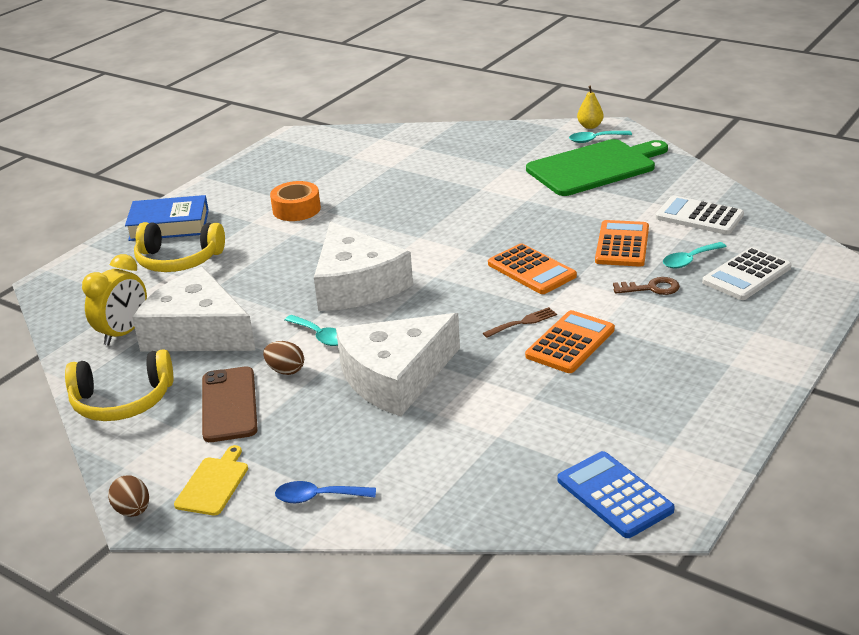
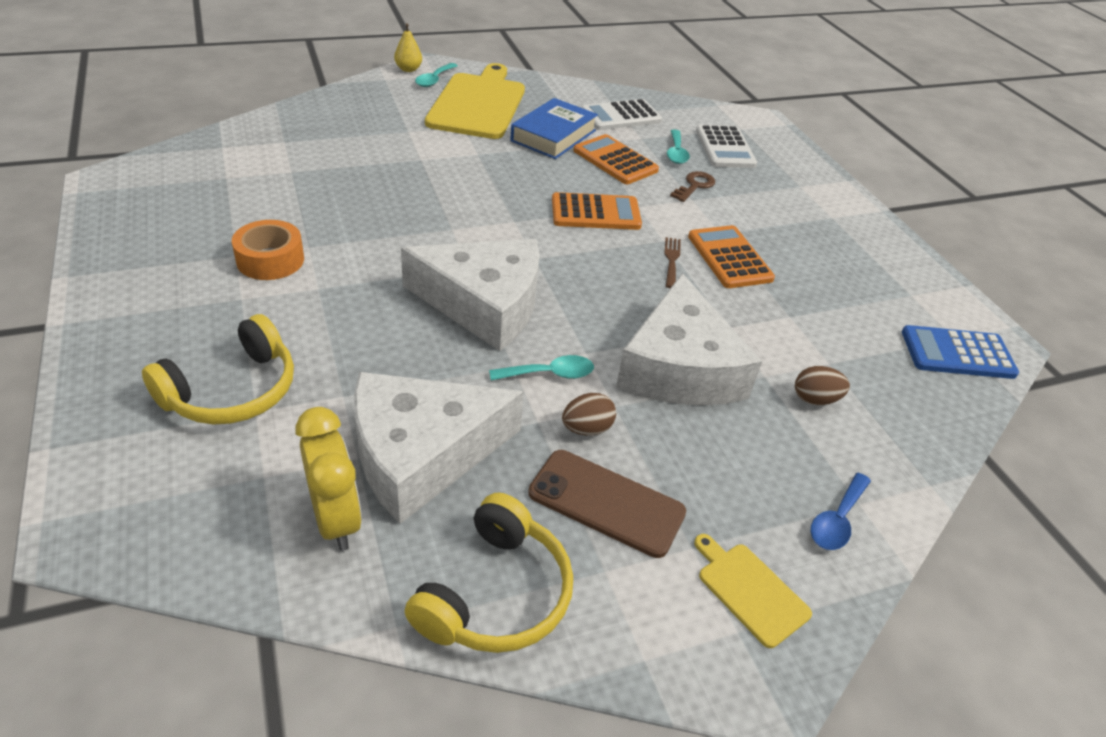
camera: 60 degrees left, 10 degrees up
brown egg [108,475,149,517] -> brown egg moved to [795,366,850,405]
blue book [125,195,209,241] -> blue book moved to [510,98,598,159]
green cutting board [526,139,668,196] -> yellow cutting board [425,63,525,139]

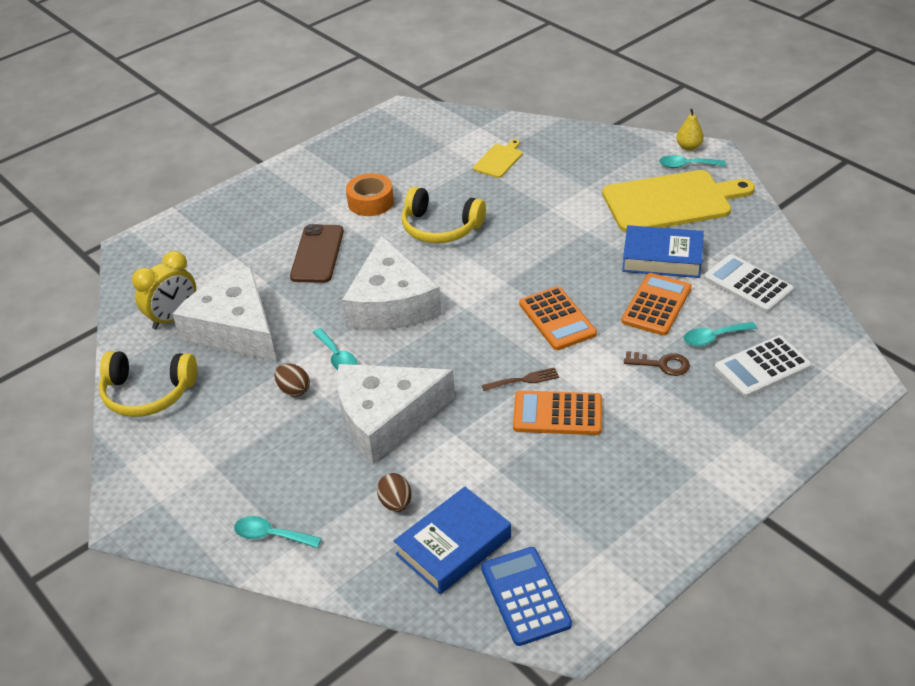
camera: 75 degrees right, 0 degrees up
yellow headphones [142,314,294,424] -> yellow headphones moved to [402,186,486,243]
brown phone [528,450,686,558] -> brown phone moved to [290,224,344,283]
orange calculator [688,225,775,288] -> orange calculator turned 135 degrees counterclockwise [513,390,602,435]
yellow cutting board [694,534,812,648] -> yellow cutting board moved to [473,139,523,178]
blue spoon [811,473,871,550] -> turquoise spoon [234,516,322,548]
none -> blue book [394,487,511,594]

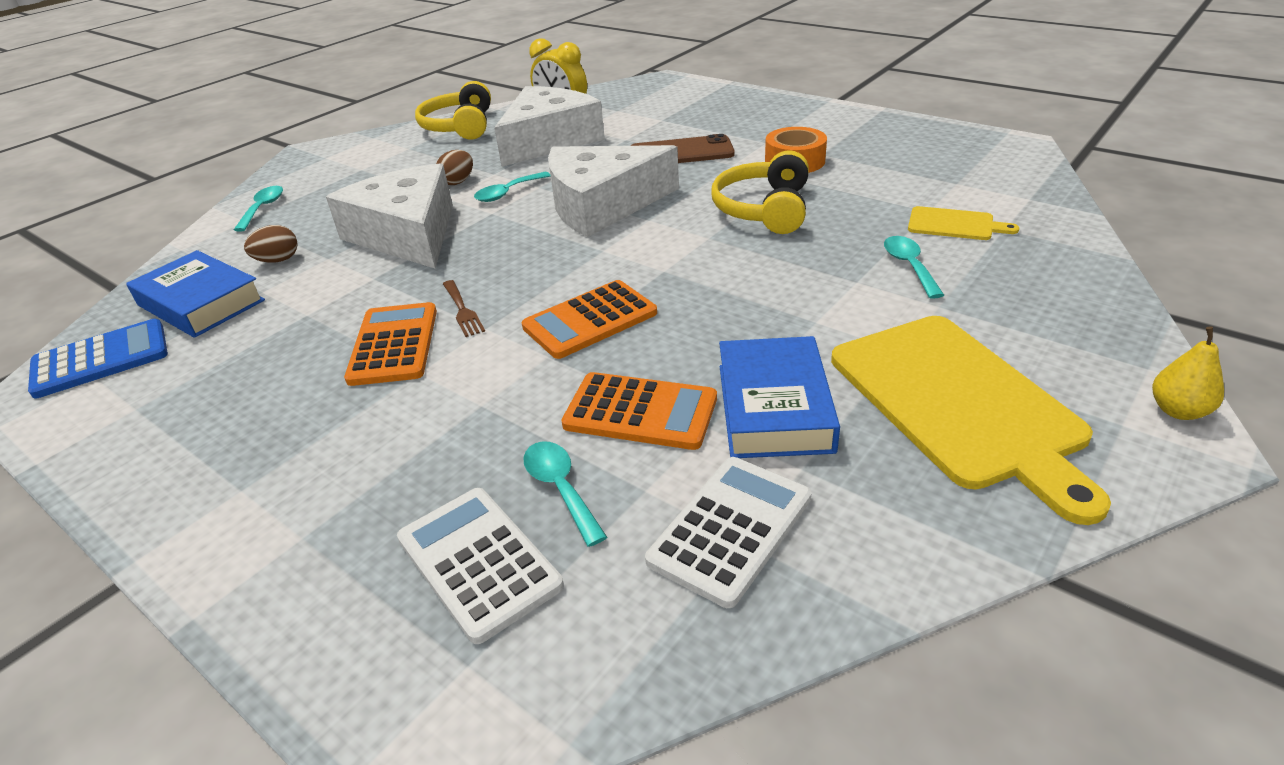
camera: 80 degrees right, 5 degrees down
brown key [624,351,690,376] -> none
turquoise spoon [659,155,726,168] -> turquoise spoon moved to [884,236,944,299]

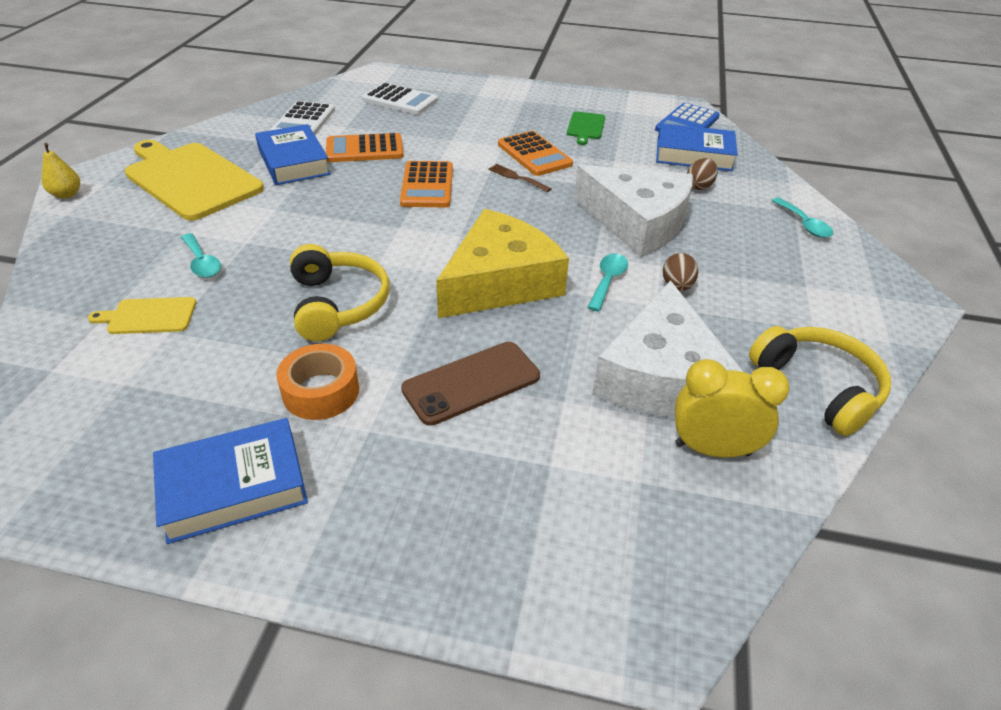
camera: 150 degrees right, 5 degrees up
orange calculator [522,280,657,359] -> orange calculator turned 150 degrees clockwise [400,161,453,207]
turquoise spoon [523,441,607,547] -> none
white cheese [548,145,679,237] -> yellow cheese [436,209,569,318]
none -> blue book [153,418,308,544]
none -> green cutting board [567,112,605,145]

